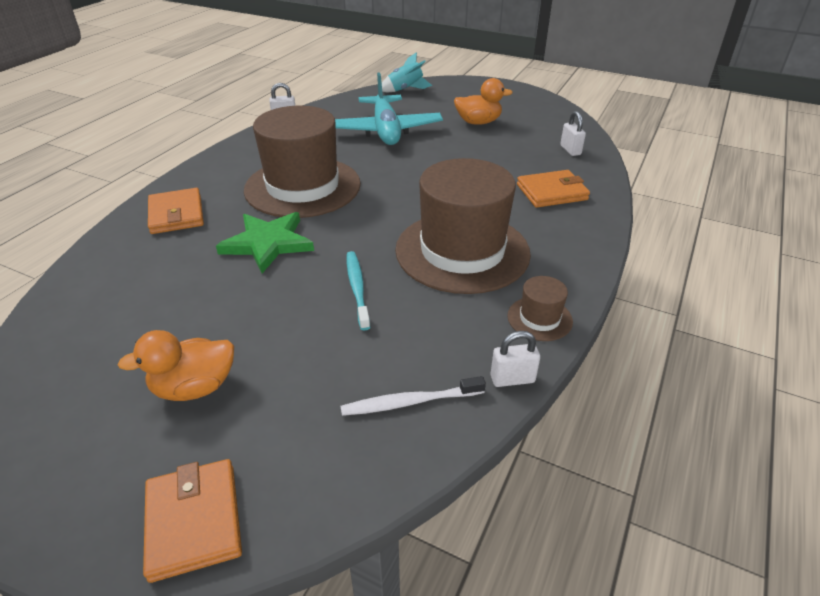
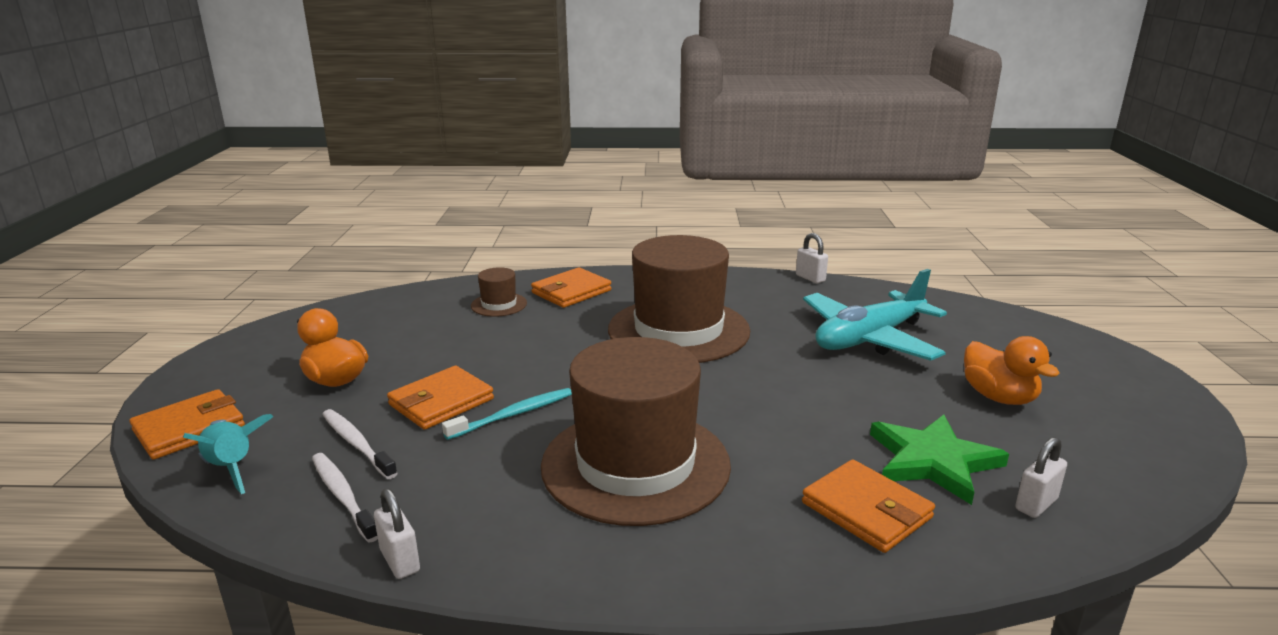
camera: 65 degrees right, 15 degrees down
green star [216,212,314,273] -> green star moved to [870,414,1009,505]
turquoise rocket [382,52,432,92] -> turquoise rocket moved to [183,414,274,494]
brown hat [507,276,573,341] -> brown hat moved to [471,267,527,317]
none -> white toothbrush [322,409,398,479]
none -> orange wallet [387,366,494,430]

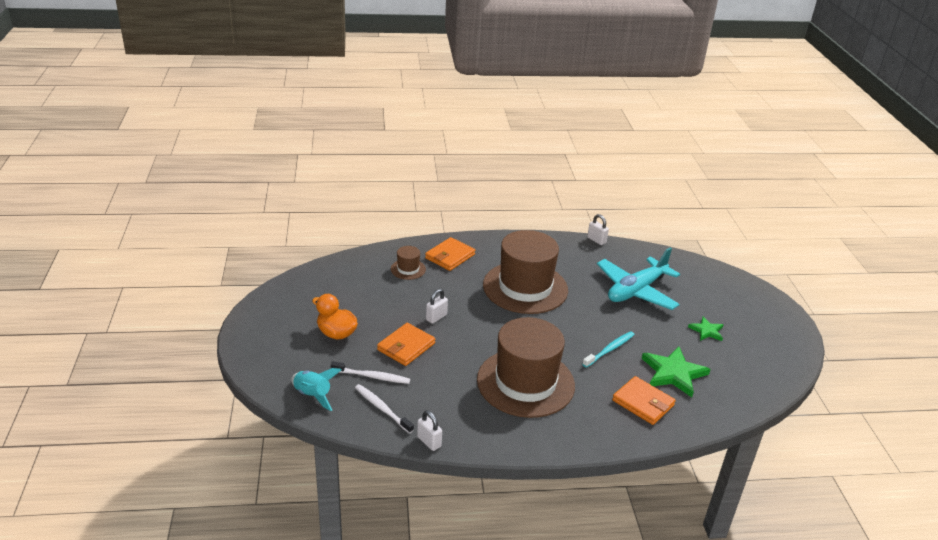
camera: 10 degrees left, 10 degrees up
orange wallet [129,389,245,460] -> none
white toothbrush [322,409,398,479] -> white toothbrush turned 150 degrees clockwise [331,361,410,384]
turquoise toothbrush [442,388,572,440] -> turquoise toothbrush moved to [582,331,634,368]
orange duck [964,336,1059,405] -> green star [688,317,723,341]
white padlock [1015,437,1067,518] -> white padlock moved to [426,289,448,324]

